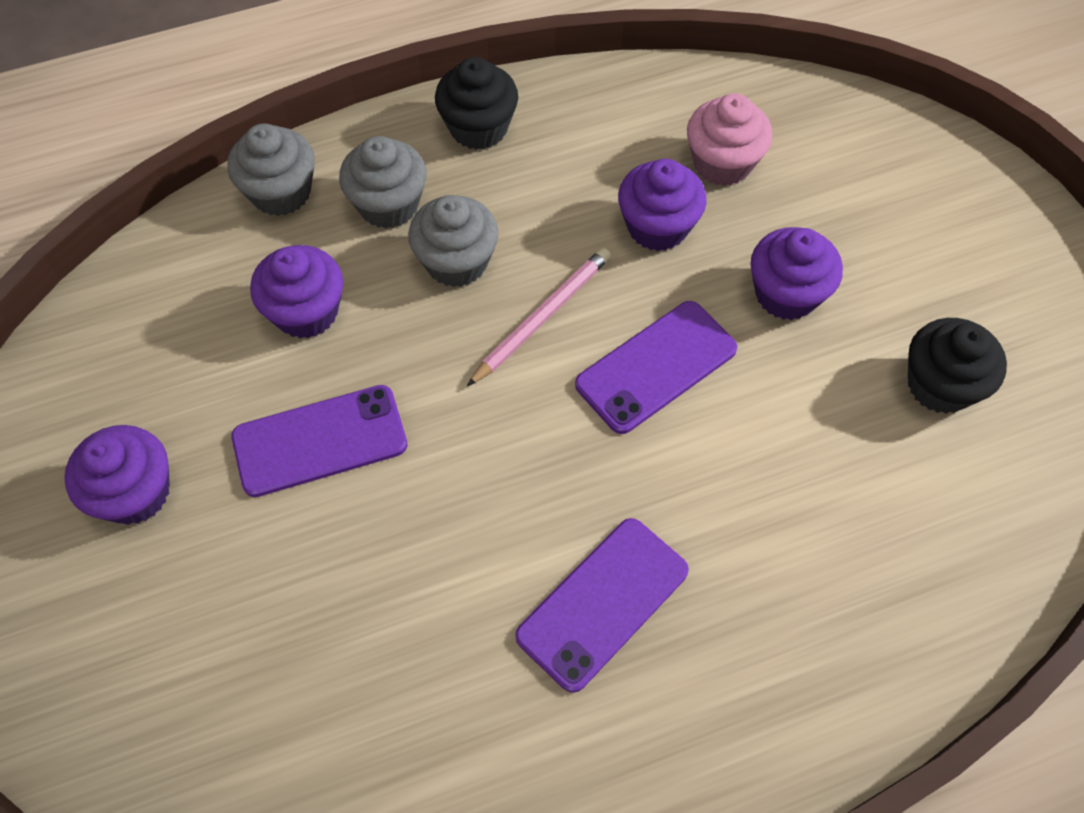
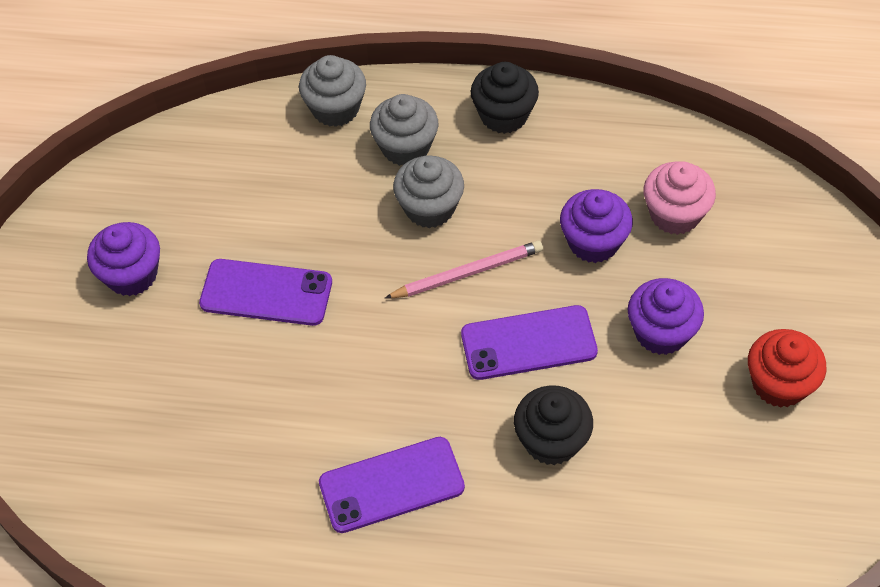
camera: 30 degrees right, 5 degrees down
purple cupcake [250,245,343,338] -> none
black cupcake [908,318,1007,414] -> black cupcake moved to [514,385,593,465]
none -> red cupcake [748,329,827,408]

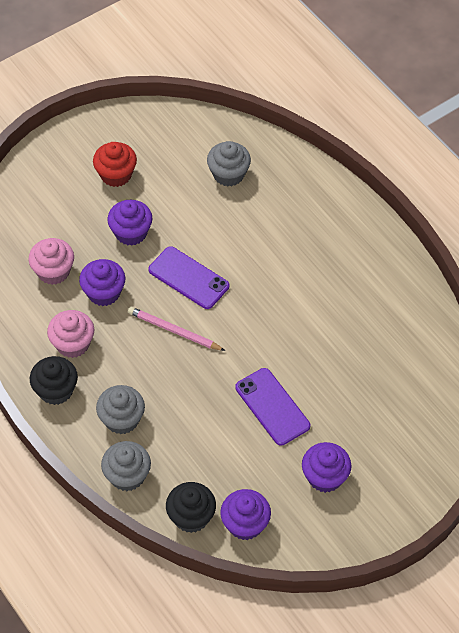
camera: 135 degrees left, 0 degrees up
purple phone [319,437,465,533] -> none
grey cupcake [393,155,464,228] -> grey cupcake moved to [207,141,251,187]
black cupcake [514,385,593,465] -> black cupcake moved to [166,482,216,533]
none -> pink cupcake [47,310,94,358]
none -> purple cupcake [220,489,271,540]

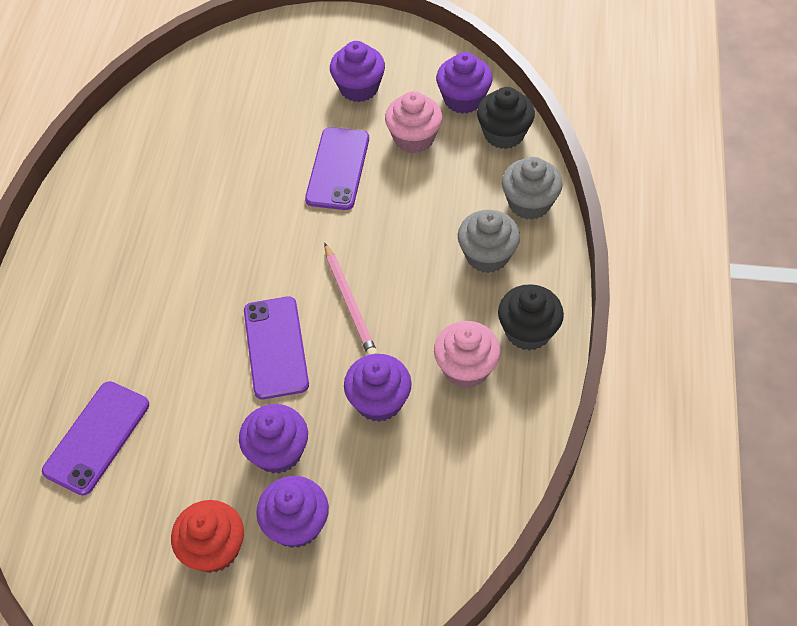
camera: 135 degrees left, 0 degrees up
pink cupcake [29,238,74,285] -> pink cupcake moved to [385,91,442,153]
grey cupcake [207,141,251,187] -> purple phone [42,381,149,496]
none -> purple cupcake [256,476,329,548]

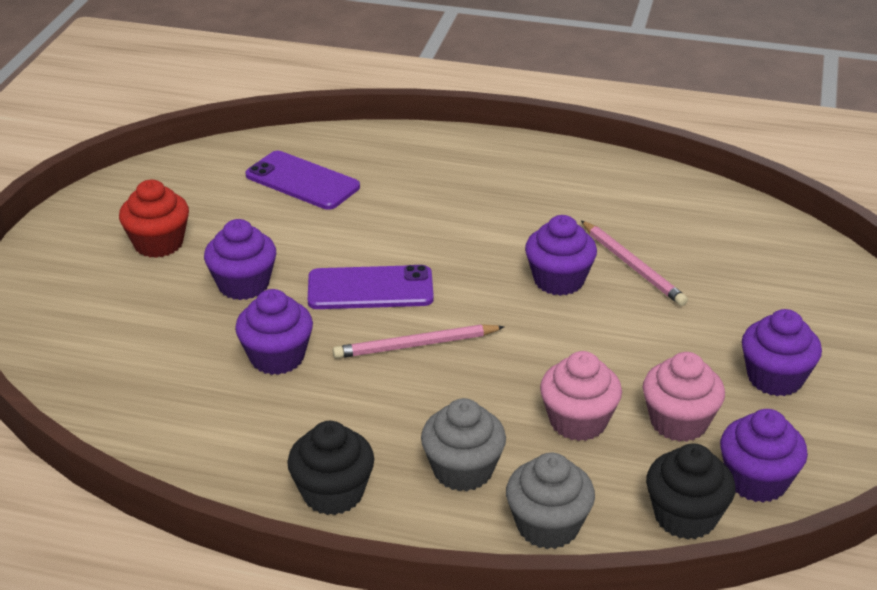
camera: 95 degrees right, 20 degrees down
purple cupcake [256,476,329,548] -> purple cupcake moved to [525,215,597,296]
purple phone [305,127,369,210] -> none
pink cupcake [434,321,501,388] -> pink cupcake moved to [540,351,622,441]
none -> pink pencil [581,220,688,306]

